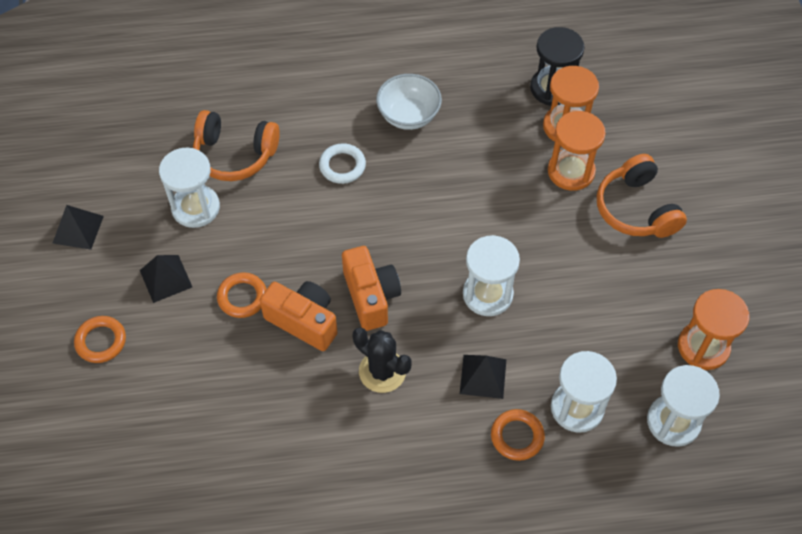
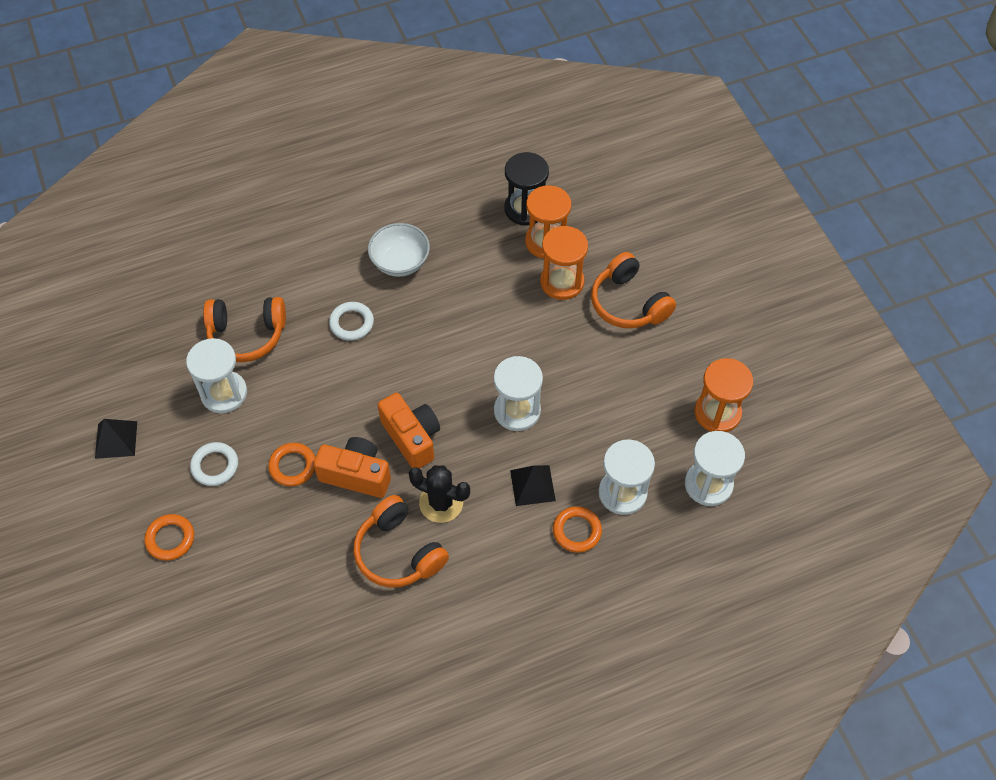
camera: 15 degrees left, 0 degrees up
black pyramid [140,255,192,303] -> white ring [190,442,238,486]
none -> orange headphones [353,495,449,588]

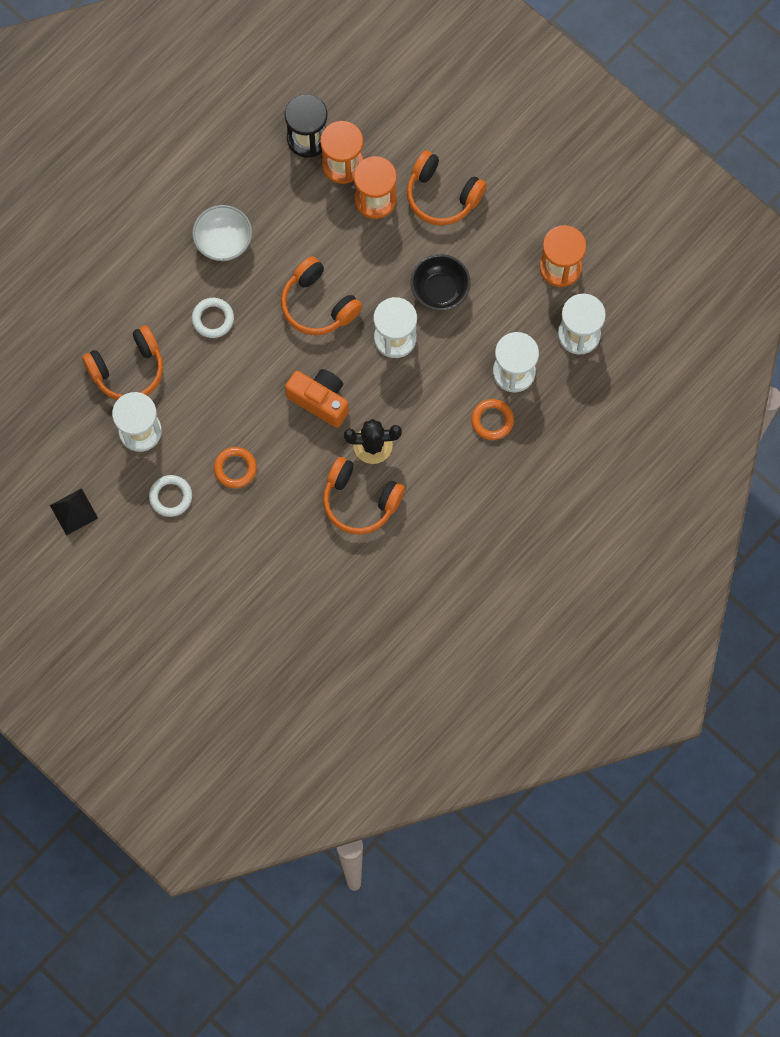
camera: 25 degrees left, 15 degrees up
orange ring [144,514,194,561] -> none
orange camera [314,437,391,498] -> none
black pyramid [510,465,556,506] -> none
none -> orange headphones [281,256,362,335]
none -> black bowl [410,254,471,311]

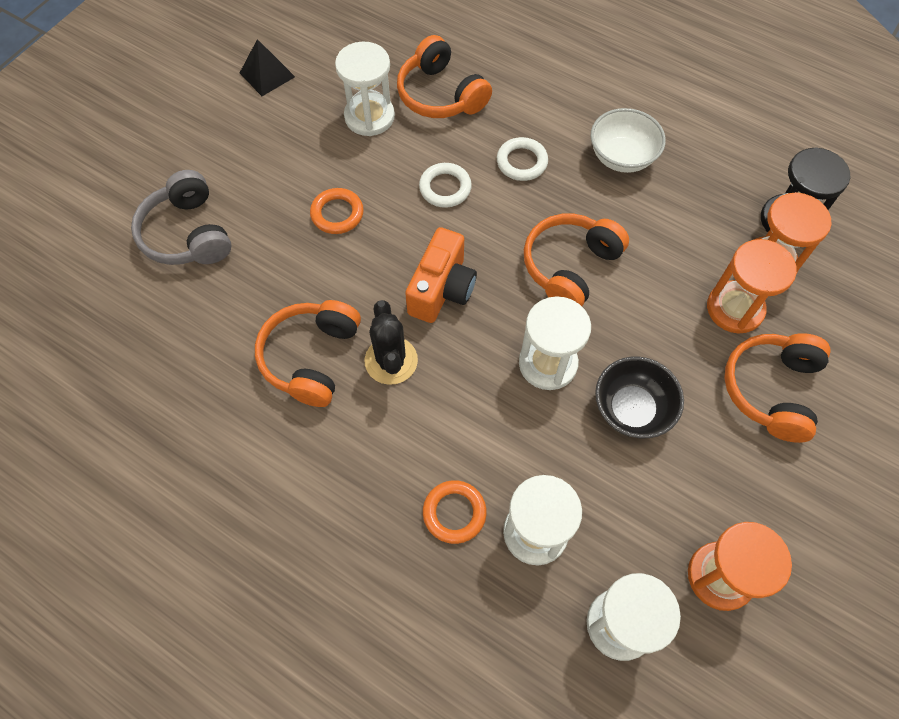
camera: 80 degrees right, 10 degrees down
white ring [149,475,192,517] -> white ring moved to [419,163,472,208]
none -> grey headphones [131,170,231,265]

